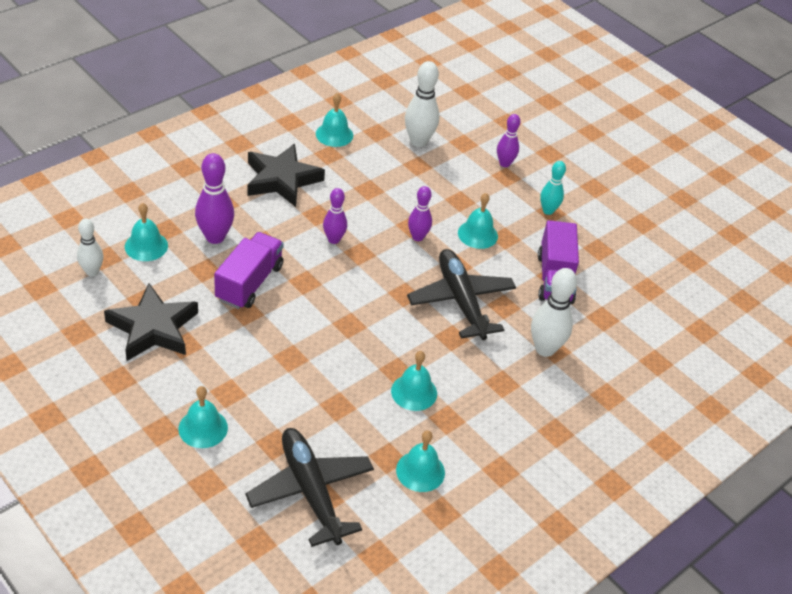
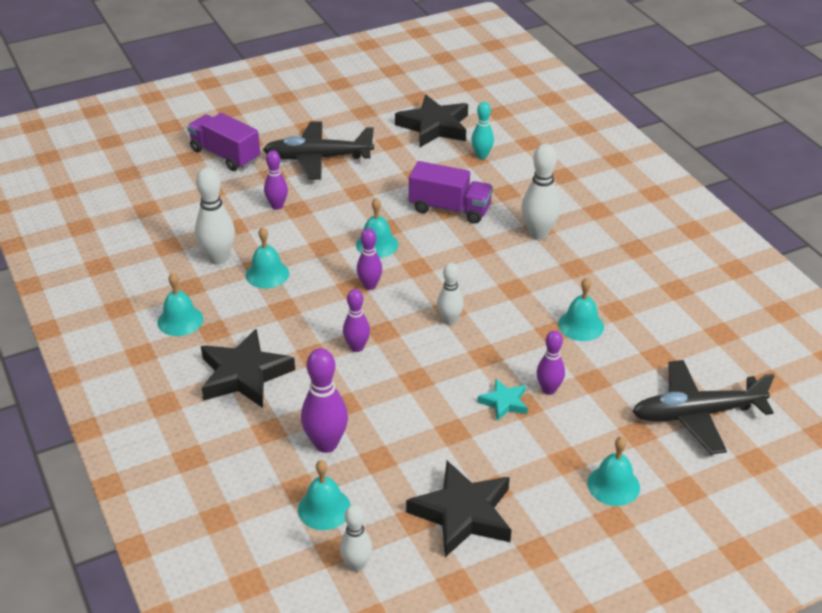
camera: 70 degrees left, 5 degrees down
purple truck [214,232,284,309] -> purple truck moved to [187,113,260,171]
turquoise bell [396,430,445,492] -> turquoise bell moved to [246,227,289,288]
black plane [407,249,516,340] -> black plane moved to [263,121,374,180]
turquoise bowling pin [540,161,566,215] -> turquoise bowling pin moved to [471,102,494,159]
none -> black star [395,95,468,147]
none -> white bowling pin [437,263,464,325]
none -> turquoise star [478,378,528,421]
none -> purple bowling pin [537,331,565,395]

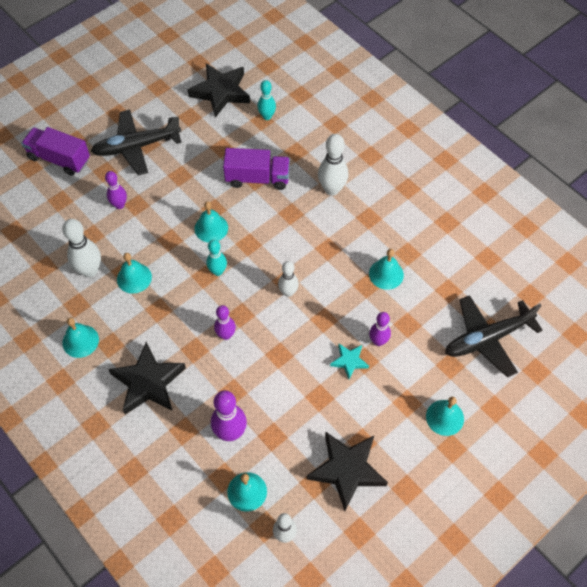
camera: 15 degrees left, 20 degrees up
purple bowling pin [357,228,382,290] -> turquoise bowling pin [206,240,227,276]

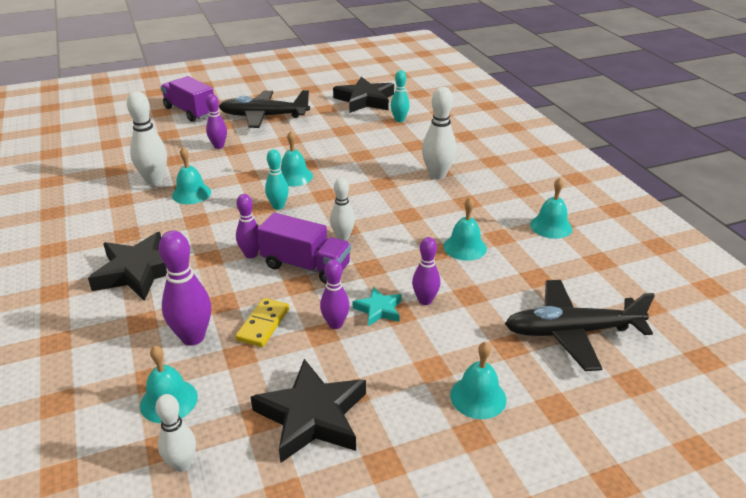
camera: 20 degrees right, 25 degrees down
turquoise bell [62,317,99,358] -> turquoise bell moved to [530,178,572,239]
purple truck [223,148,290,190] -> purple truck moved to [257,213,351,284]
none -> yellow domino [235,298,289,347]
none -> purple bowling pin [320,259,350,329]

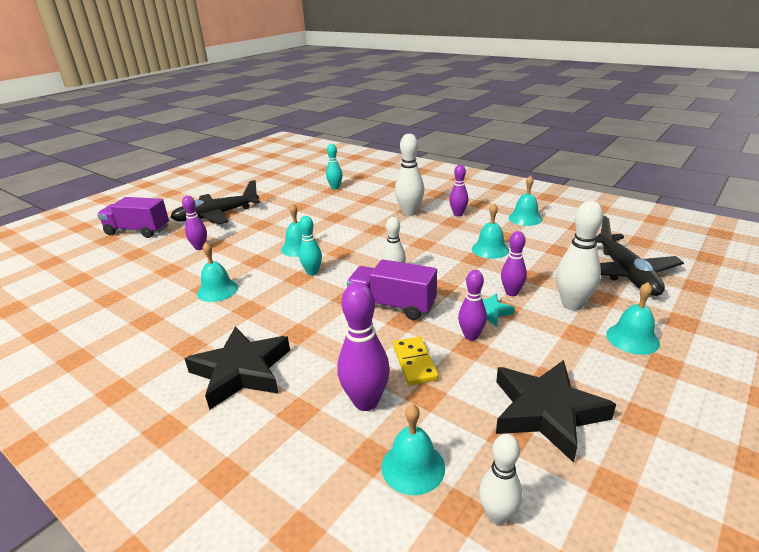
camera: 30 degrees left, 5 degrees down
white bowling pin [127,91,167,185] -> white bowling pin moved to [556,201,603,311]
purple bowling pin [236,194,259,258] -> purple bowling pin moved to [449,165,468,216]
purple truck [257,213,351,284] -> purple truck turned 150 degrees counterclockwise [347,259,437,320]
black star [333,77,394,113] -> none
black plane [505,280,655,371] -> black plane turned 60 degrees counterclockwise [595,216,684,296]

